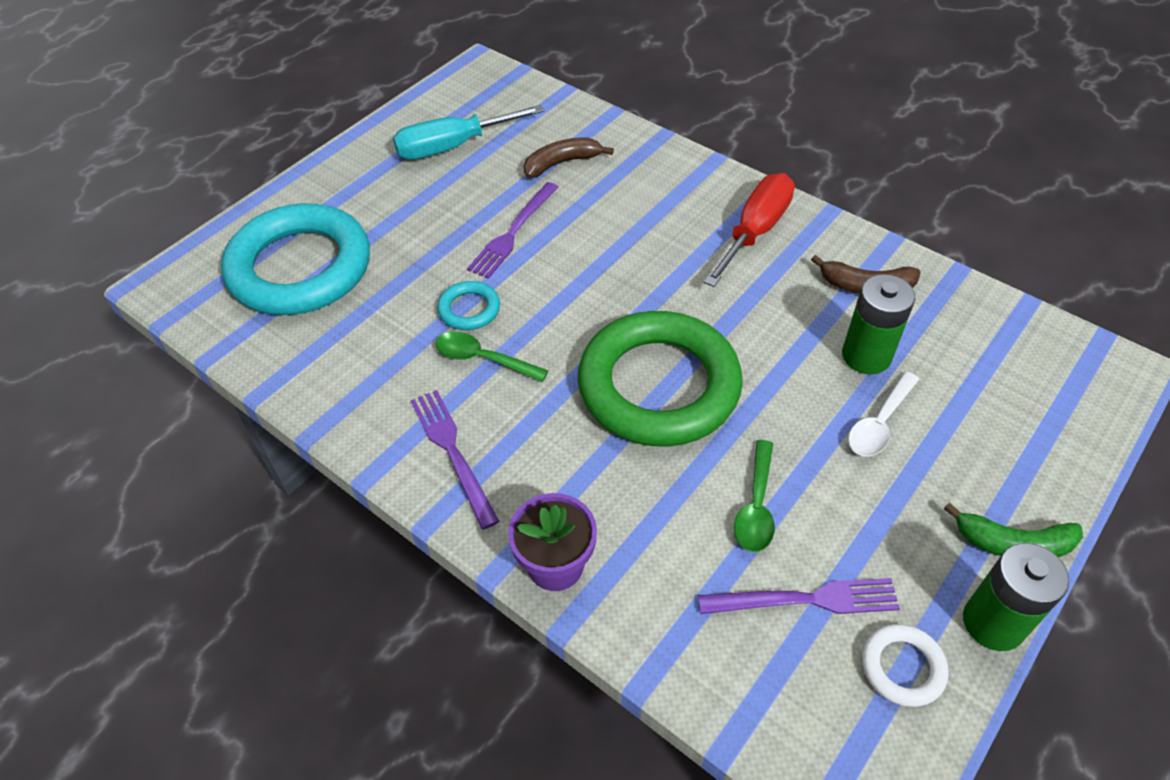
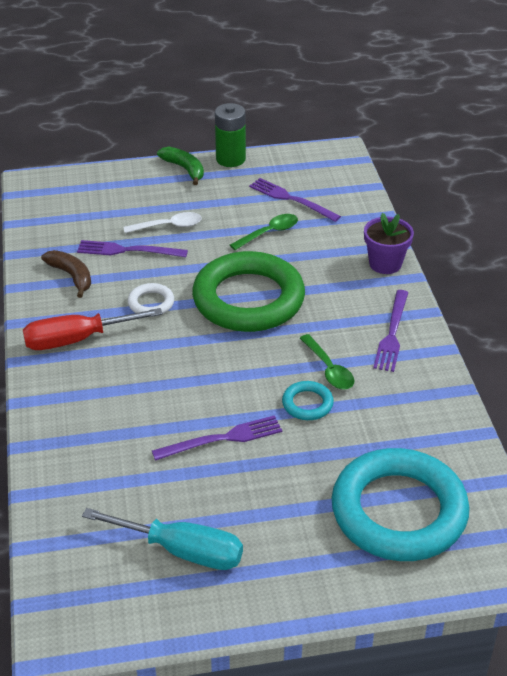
camera: 140 degrees left, 10 degrees down
brown banana [524,137,614,178] -> none
green battery [842,274,915,374] -> purple fork [77,240,188,257]
white ring [862,624,949,707] -> white ring moved to [128,283,174,317]

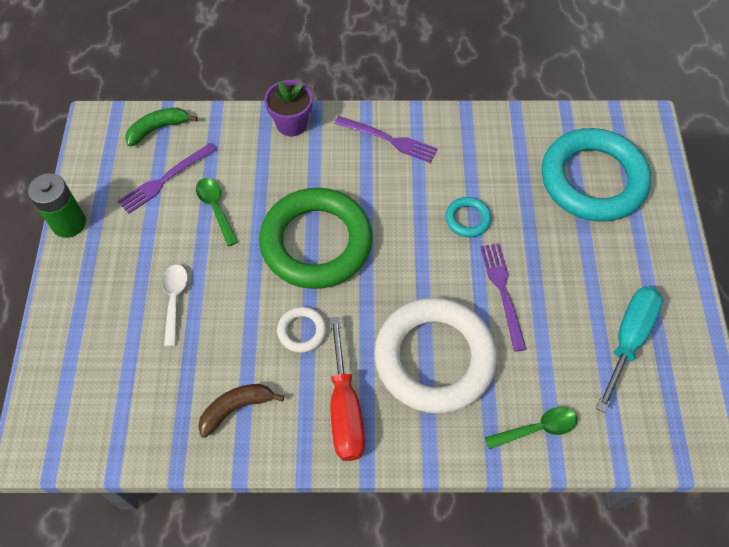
camera: 80 degrees left, 20 degrees up
purple fork [77,240,188,257] -> none
green banana [157,147,204,185] -> green banana moved to [125,108,198,147]
green spoon [300,334,354,390] -> green spoon moved to [485,407,578,449]
none -> white ring [374,298,497,414]

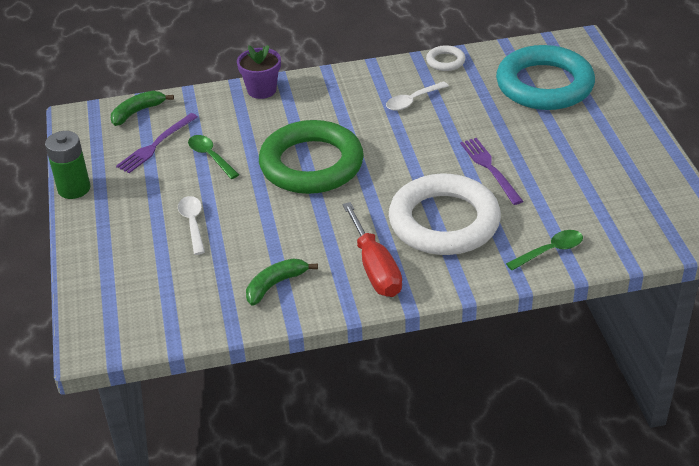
camera: 10 degrees left, 20 degrees down
brown banana [198,384,284,438] -> green banana [246,258,318,306]
white ring [277,307,327,353] -> white ring moved to [426,45,465,71]
purple fork [334,116,438,163] -> none
turquoise ring [445,197,491,237] -> none
turquoise screwdriver [596,286,663,413] -> none
none -> white spoon [386,81,449,111]

